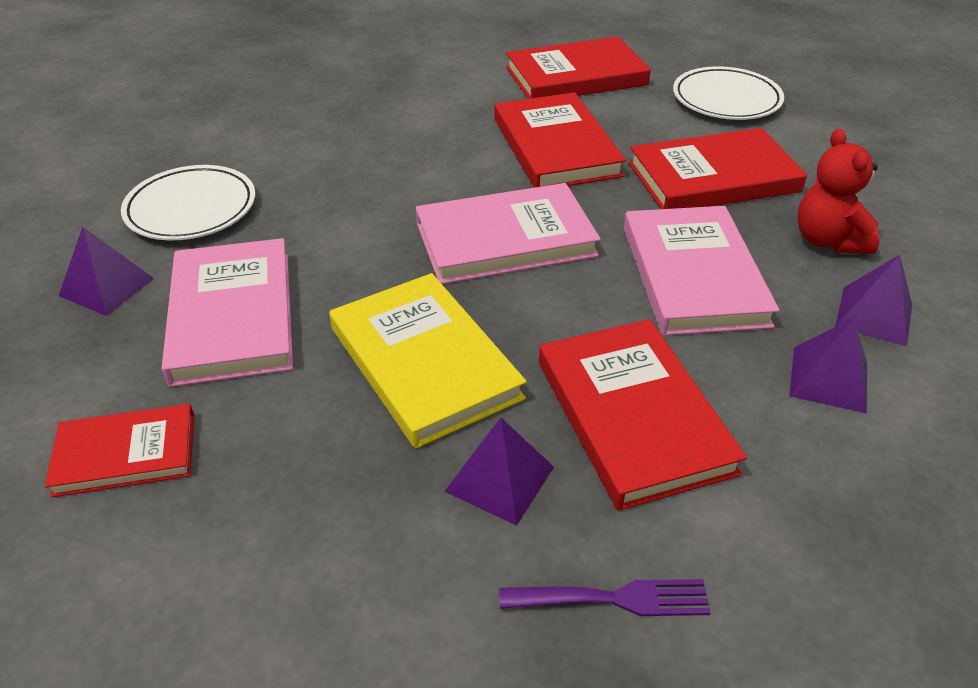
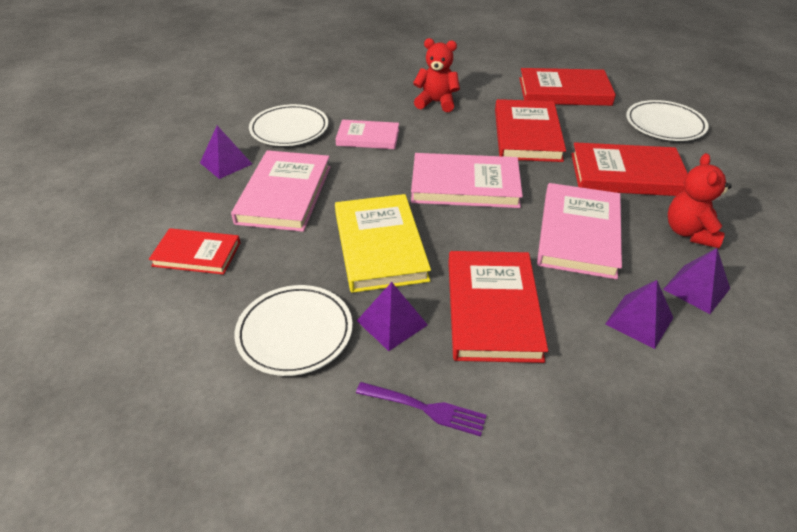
camera: 20 degrees right, 0 degrees up
none -> white plate [234,285,353,376]
none -> pink book [336,120,399,149]
none -> red teddy bear [413,38,460,112]

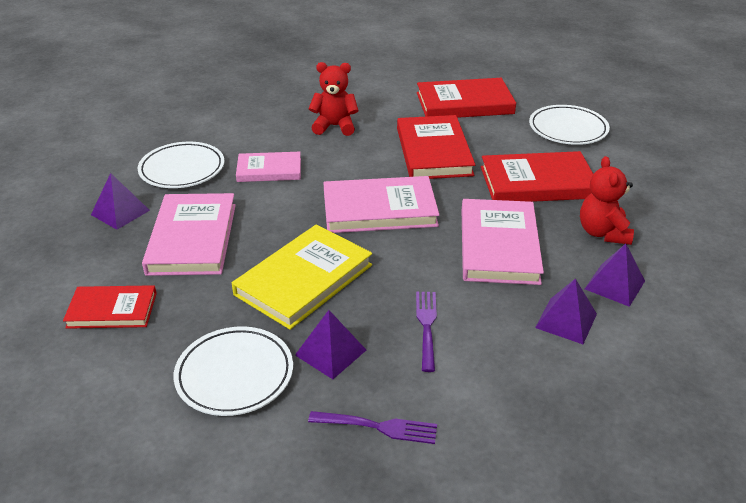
camera: 10 degrees left, 5 degrees down
yellow book [335,194,431,293] -> yellow book turned 60 degrees clockwise [232,224,372,330]
red book [448,251,548,363] -> purple fork [416,292,437,372]

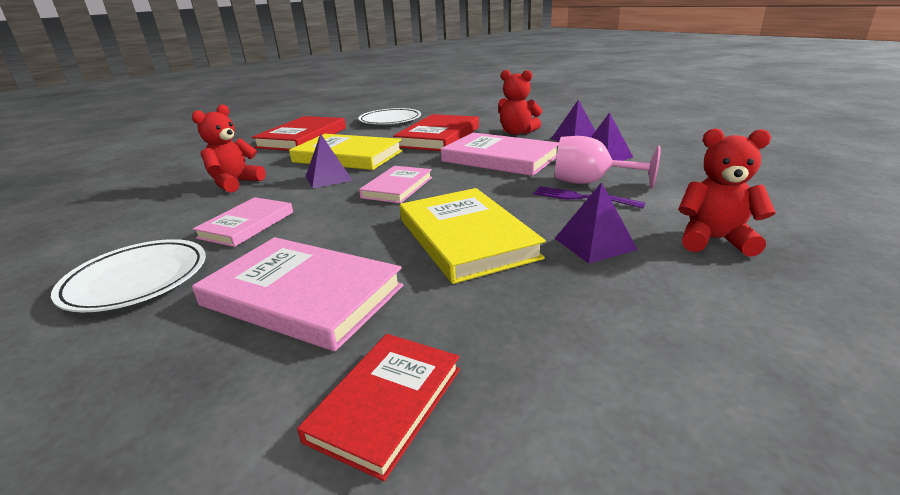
camera: 60 degrees left, 10 degrees down
purple pyramid [91,173,150,230] -> purple pyramid moved to [306,133,353,189]
white plate [174,326,293,416] -> none
purple fork [308,411,437,444] -> red teddy bear [678,128,776,257]
pink book [323,176,439,233] -> pink book [359,166,432,203], size x0.62
red book [397,115,475,179] -> yellow book [289,134,403,170]
none -> pink goblet [555,136,661,188]

